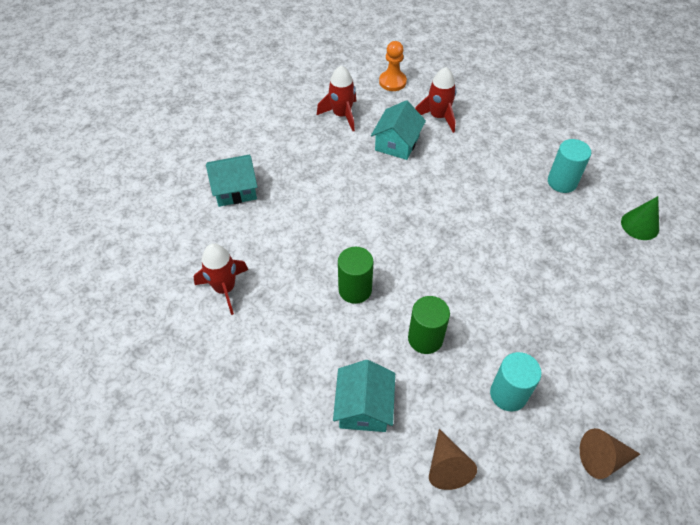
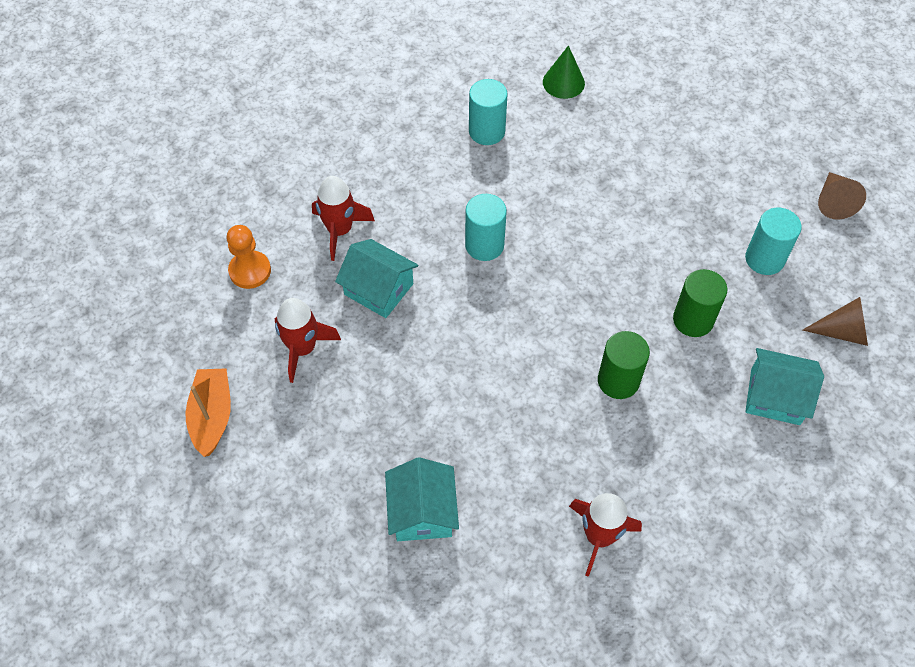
camera: 80 degrees left, 5 degrees up
none -> orange boat [185,368,231,457]
none -> turquoise cylinder [465,194,507,261]

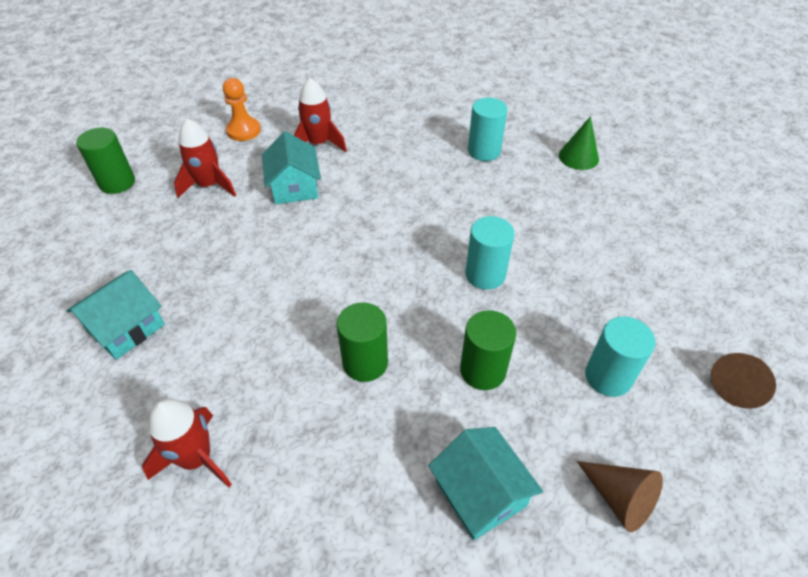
camera: 45 degrees right, 10 degrees down
orange boat [185,368,231,457] -> green cylinder [76,128,135,194]
turquoise cylinder [465,194,507,261] -> turquoise cylinder moved to [466,216,515,290]

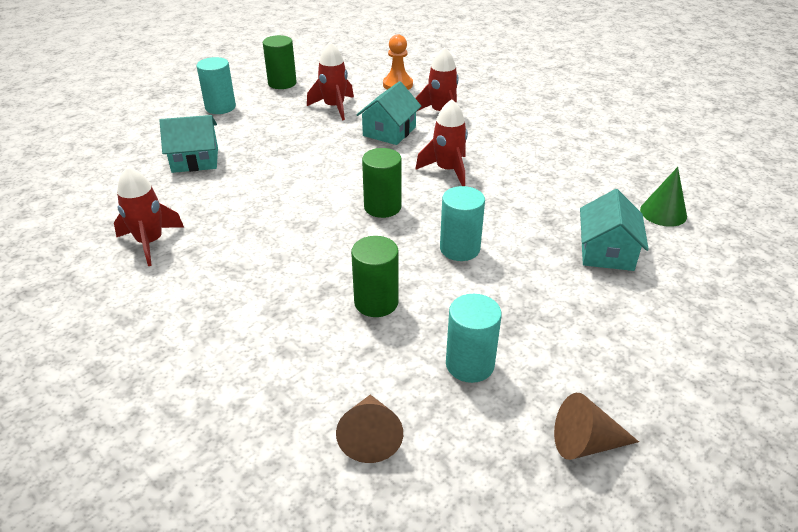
camera: 40 degrees right, 10 degrees down
green cylinder [337,303,388,382] -> green cylinder moved to [362,148,402,218]
turquoise house [428,427,543,540] -> turquoise house moved to [580,189,649,271]
turquoise cylinder [468,98,508,161] -> turquoise cylinder moved to [197,57,236,114]
none -> red rocket [415,99,468,186]

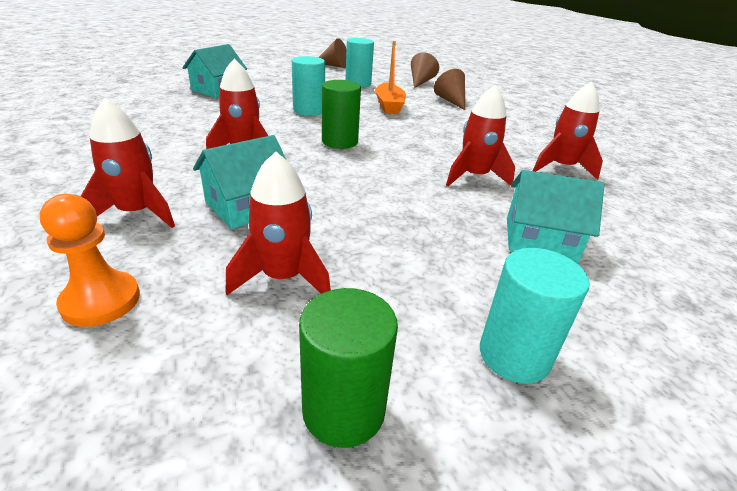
camera: 160 degrees left, 5 degrees down
green cylinder [351,236,399,317] -> orange boat [375,41,406,114]
green cone [640,167,687,227] -> none
none -> brown cone [434,69,465,110]
none -> red rocket [446,85,515,186]

